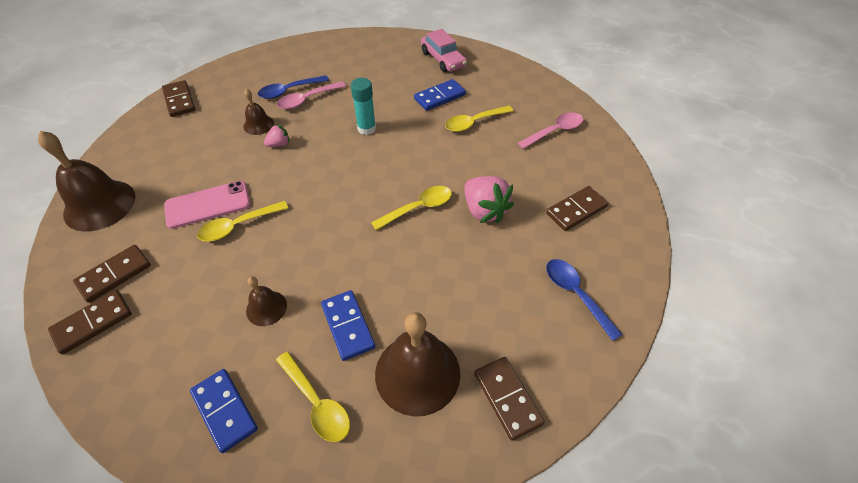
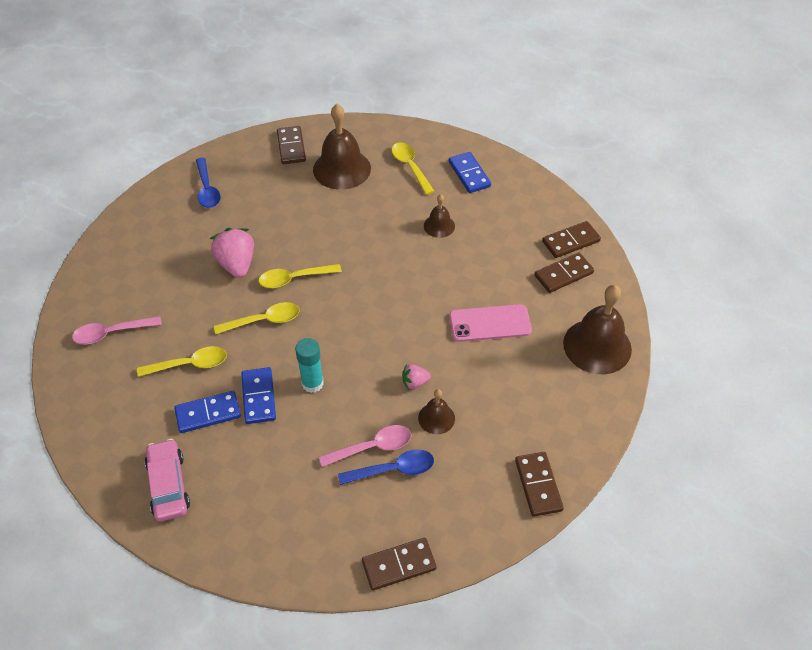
camera: 165 degrees left, 0 degrees up
yellow spoon [197,201,288,241] -> yellow spoon moved to [214,302,299,334]
blue domino [321,290,375,361] -> blue domino moved to [241,367,276,424]
brown domino [546,186,609,231] -> brown domino moved to [362,538,437,590]

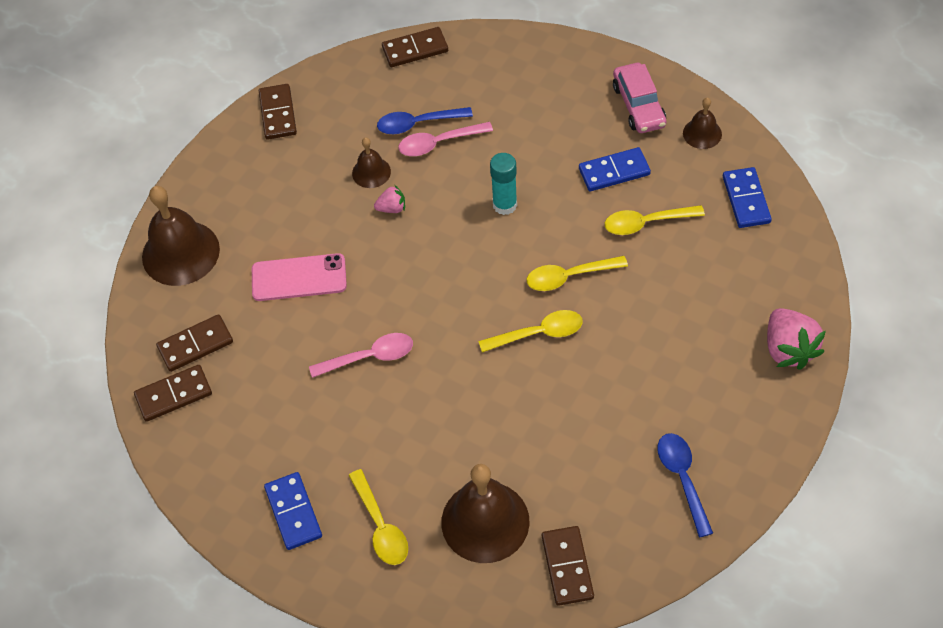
camera: 175 degrees left, 5 degrees up
pink spoon [72,316,162,344] -> pink spoon moved to [309,333,413,378]
pink strawberry [210,228,254,278] -> pink strawberry moved to [767,308,826,370]
blue domino [241,367,276,424] -> blue domino moved to [723,167,772,228]
brown bell [424,194,455,238] -> brown bell moved to [683,98,722,149]

